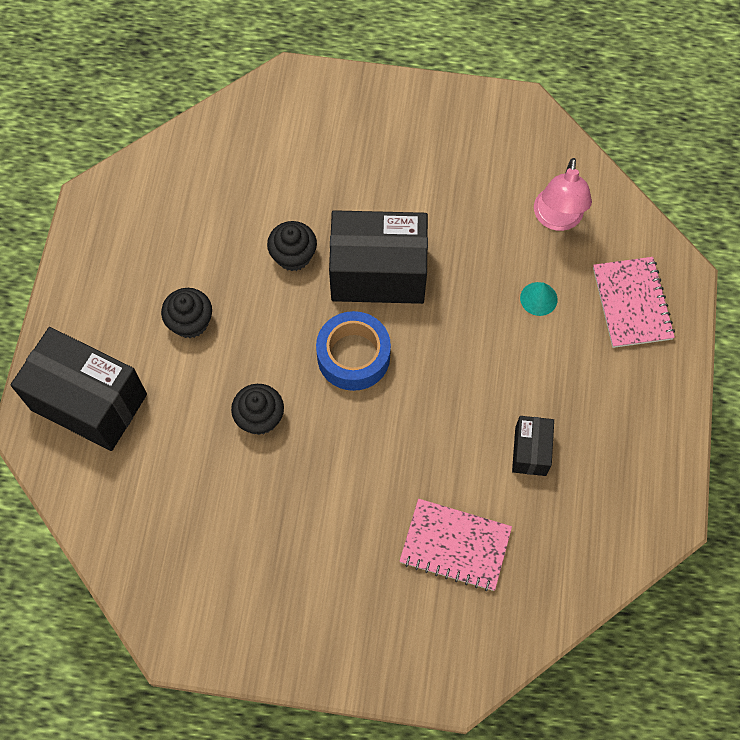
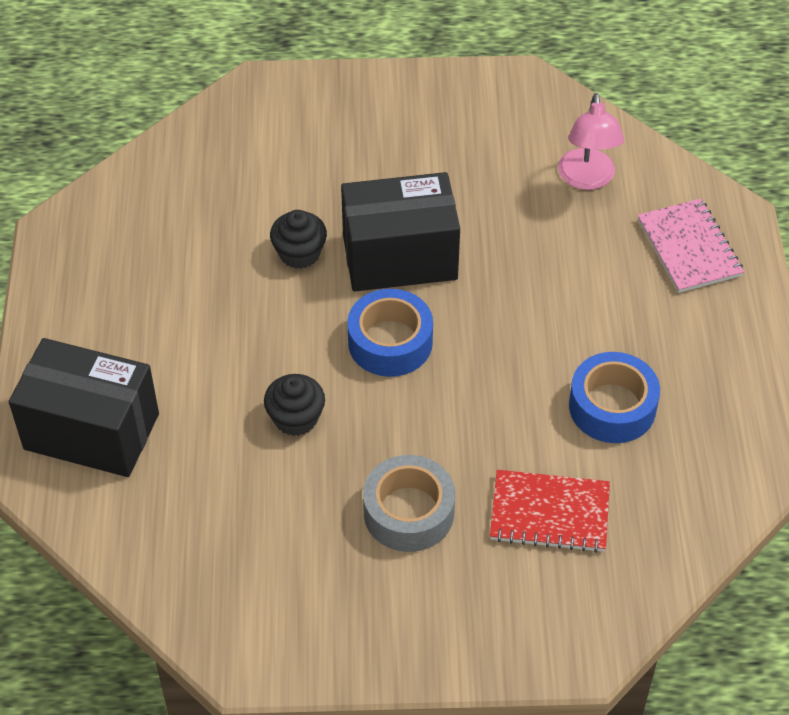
camera: 10 degrees left, 15 degrees down
black cupcake [161,288,212,338] -> none
pink notebook [399,499,512,591] -> red notebook [490,470,610,553]
black box [512,416,554,476] -> blue tape [569,352,660,443]
turquoise cone [520,282,558,316] -> none
none -> grey tape [363,455,455,552]

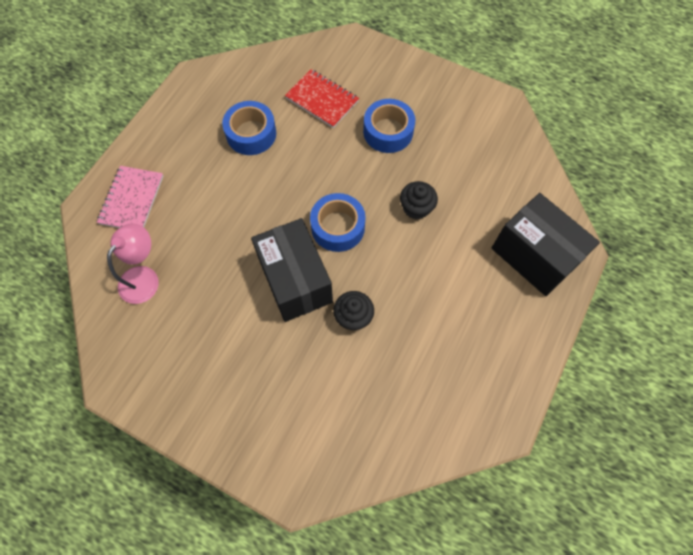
camera: 150 degrees left, 15 degrees up
black box [341,172,460,292] -> black box turned 45 degrees clockwise [251,218,333,322]
grey tape [363,455,455,552] -> blue tape [363,99,415,153]

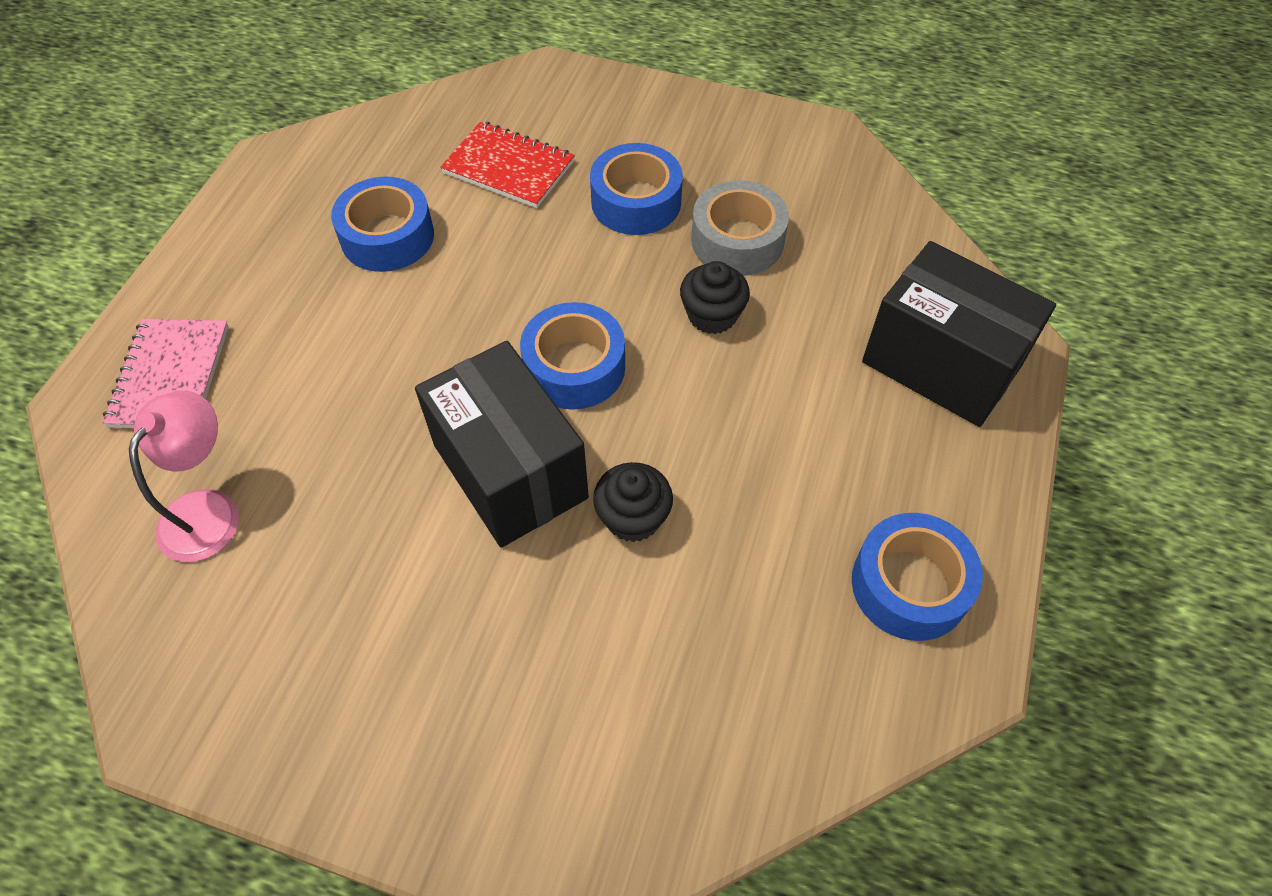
camera: 10 degrees left, 10 degrees down
none -> grey tape [691,180,789,276]
none -> blue tape [852,513,983,641]

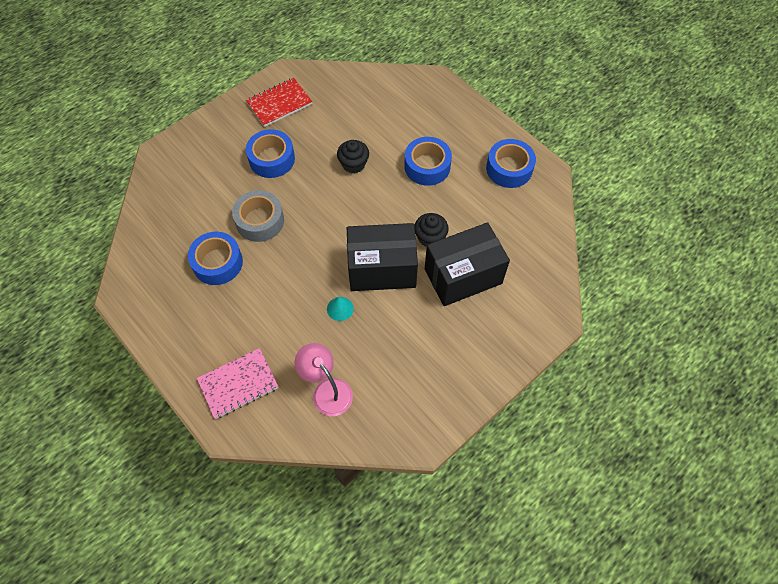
camera: 60 degrees left, 5 degrees up
pink notebook [102,319,229,428] -> pink notebook turned 60 degrees counterclockwise [197,348,278,419]
red notebook [440,121,575,208] -> red notebook moved to [246,78,312,127]
blue tape [520,302,625,410] -> blue tape moved to [404,137,452,186]
grey tape [691,180,789,276] -> grey tape moved to [232,190,284,242]
black box [862,241,1056,427] -> black box moved to [425,222,510,306]
none -> turquoise cone [327,297,354,321]

